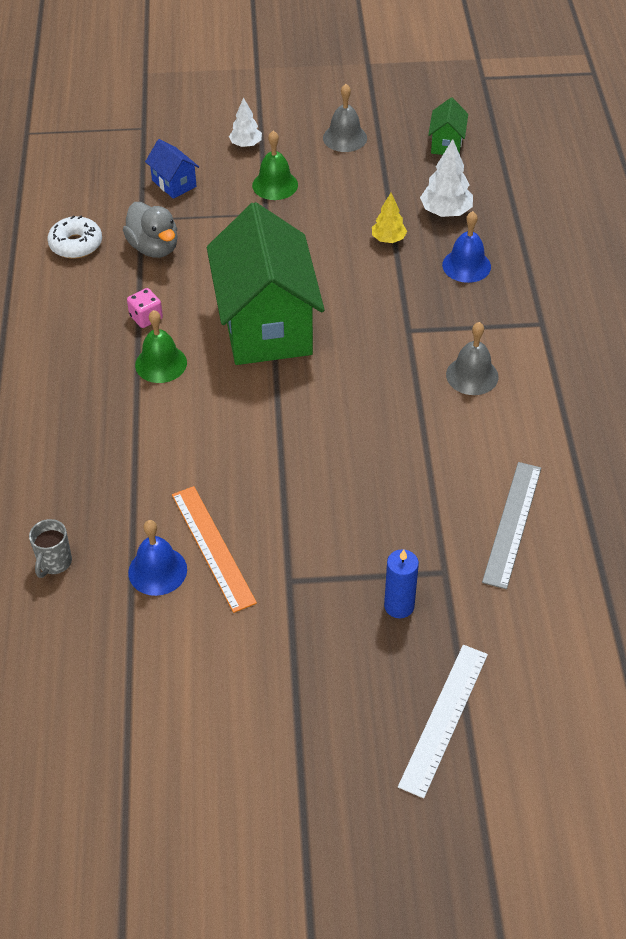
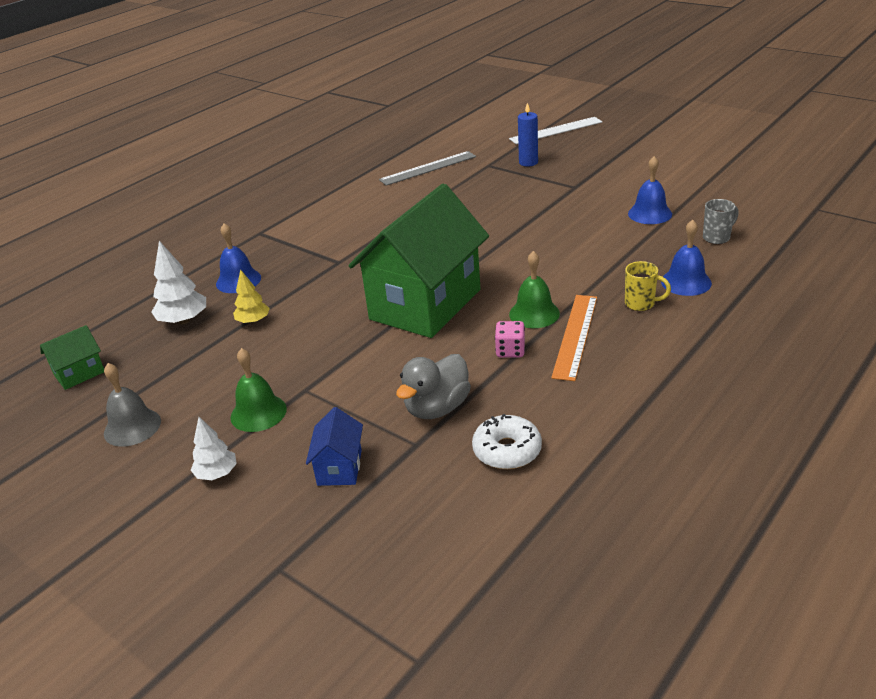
camera: 135 degrees left, 15 degrees down
grey duck [123,202,178,258] -> grey duck turned 150 degrees counterclockwise [396,354,471,419]
orange ruler [172,486,257,613] -> orange ruler moved to [551,295,597,381]
grey bell [446,322,499,395] -> none
none -> yellow mug [625,261,671,311]
none -> blue bell [661,220,712,296]

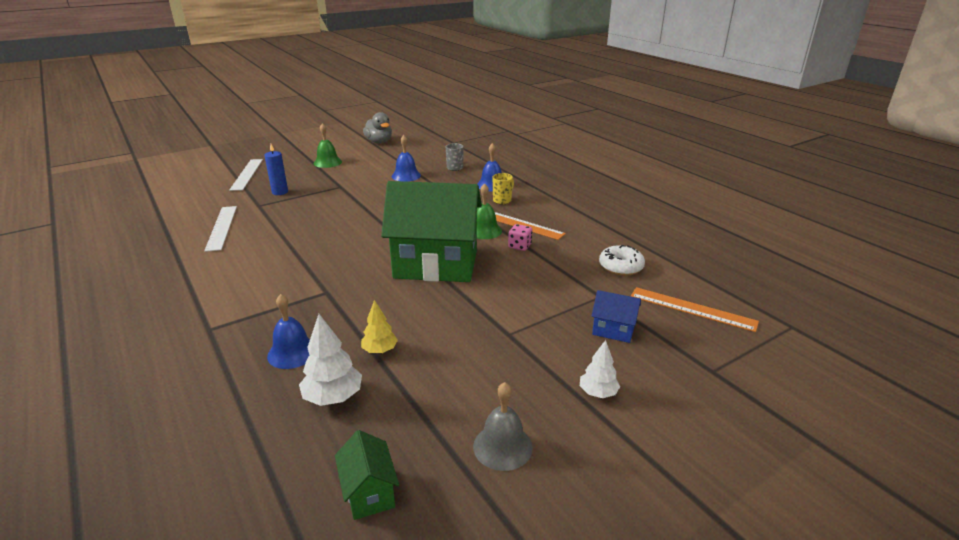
camera: 75 degrees left, 5 degrees down
green bell [231,348,287,432] -> green bell moved to [314,123,342,168]
green house [348,184,489,338] -> green house turned 45 degrees counterclockwise [381,181,482,282]
grey ruler [379,151,476,186] -> white ruler [204,206,237,252]
grey duck [396,354,471,419] -> grey duck moved to [363,112,392,143]
none -> orange ruler [631,287,759,332]

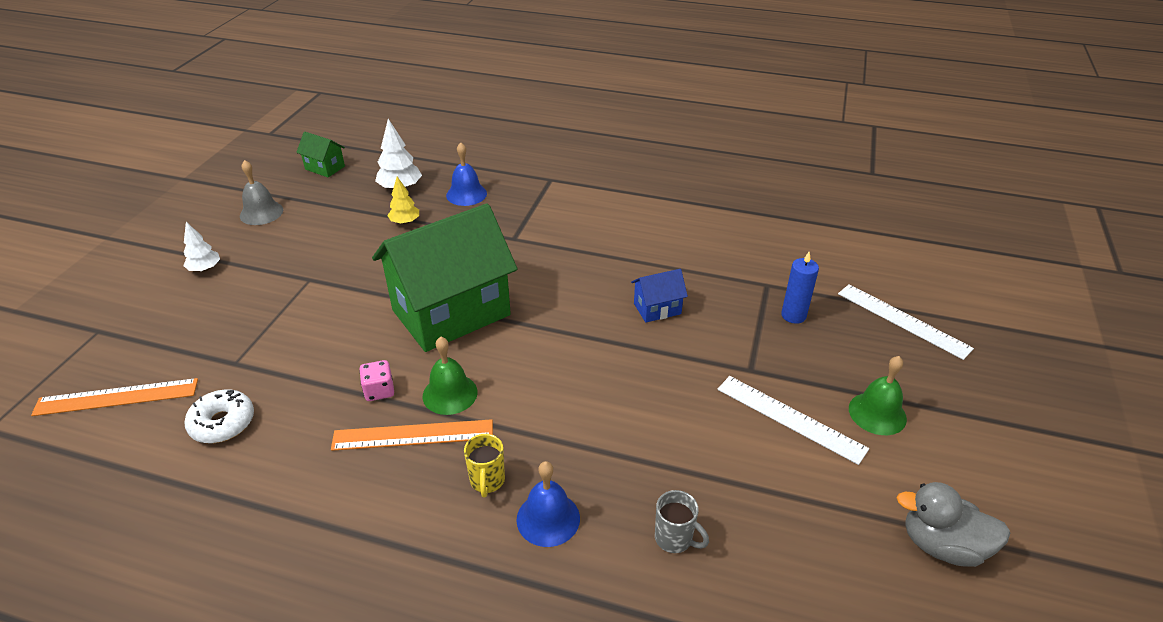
camera: 140 degrees right, 10 degrees up
white ruler [204,206,237,252] -> white ruler moved to [717,376,869,465]
blue bell [392,135,421,182] -> none
blue house [592,290,641,343] -> blue house moved to [631,269,688,323]

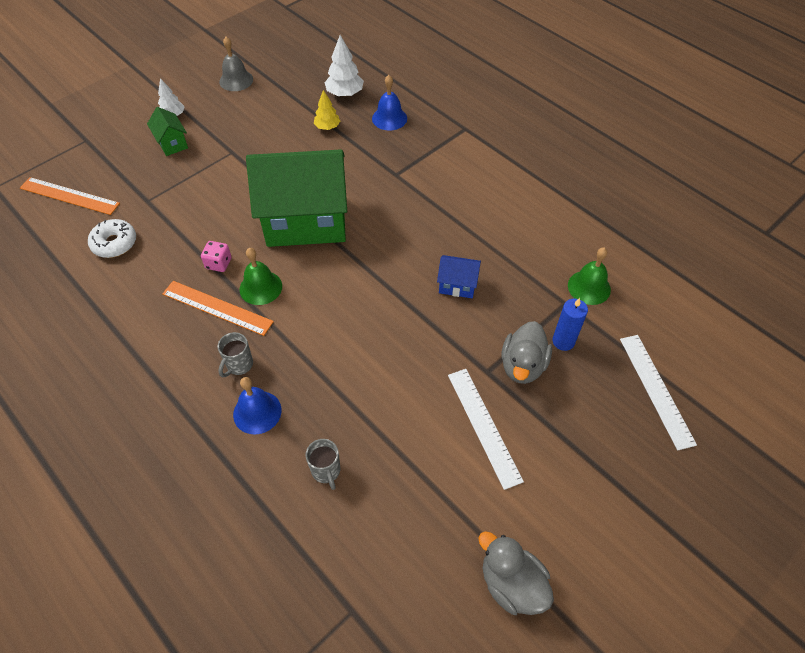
camera: 30 degrees right, 15 degrees up
green house [296,132,345,177] -> green house moved to [147,107,188,156]
yellow mug [464,434,505,497] -> grey mug [218,332,253,377]
green bell [849,356,907,435] -> green bell moved to [568,247,611,305]
none -> grey duck [502,321,552,384]

